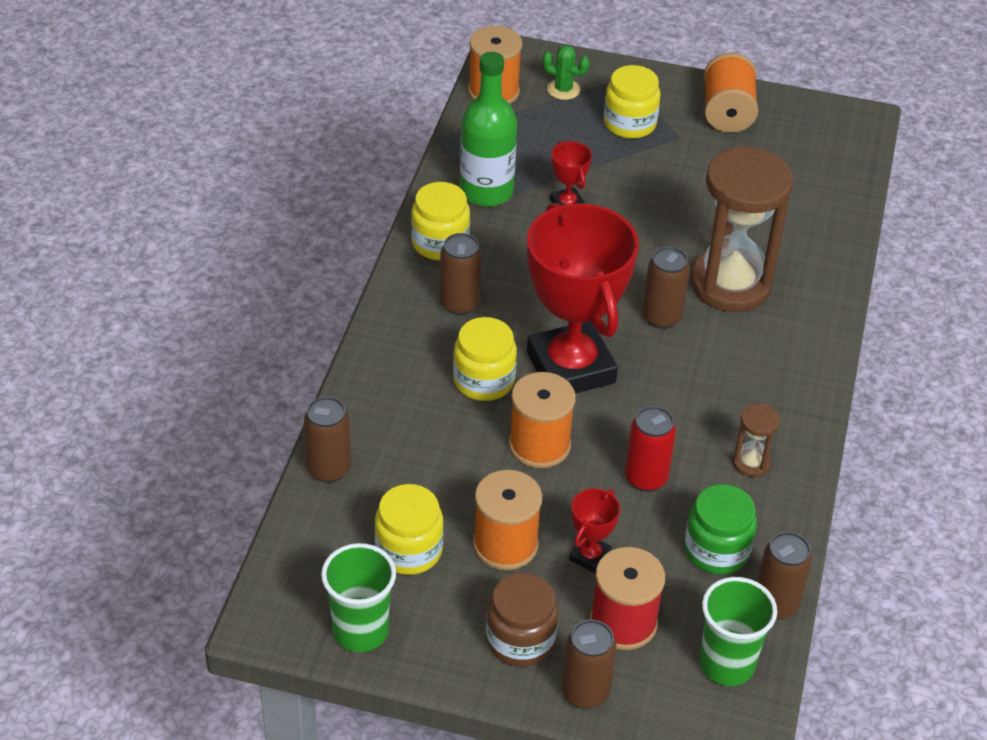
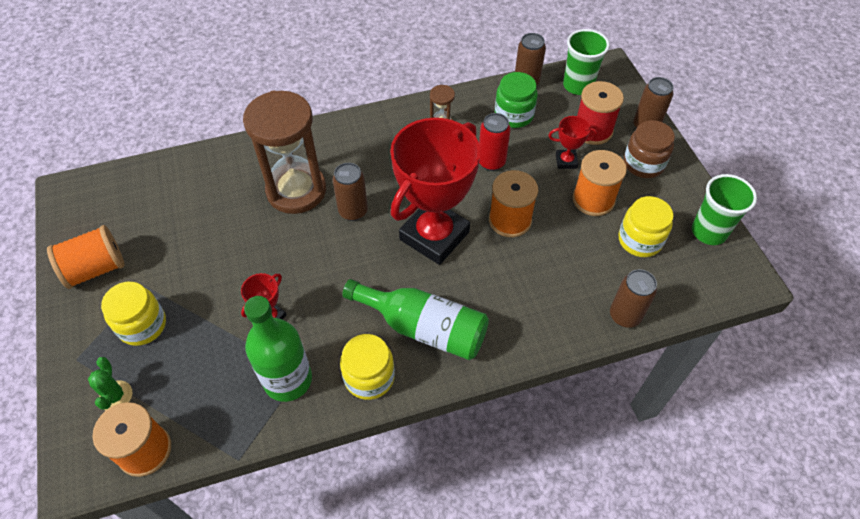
camera: 120 degrees left, 10 degrees up
brown can [440,233,482,315] -> green bottle [342,279,489,360]
yellow jar [453,317,517,401] -> none

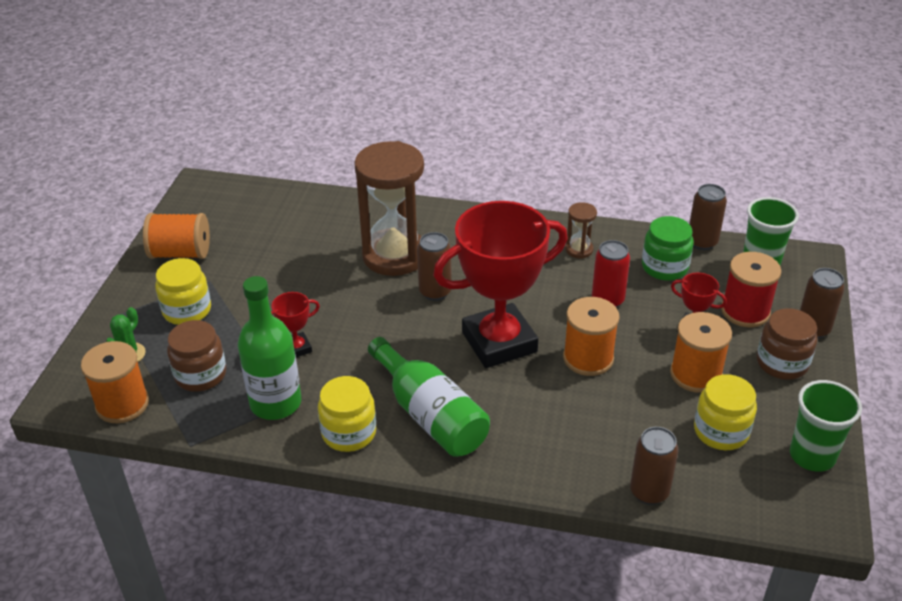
camera: 30 degrees right, 15 degrees down
none -> brown jar [167,320,226,392]

